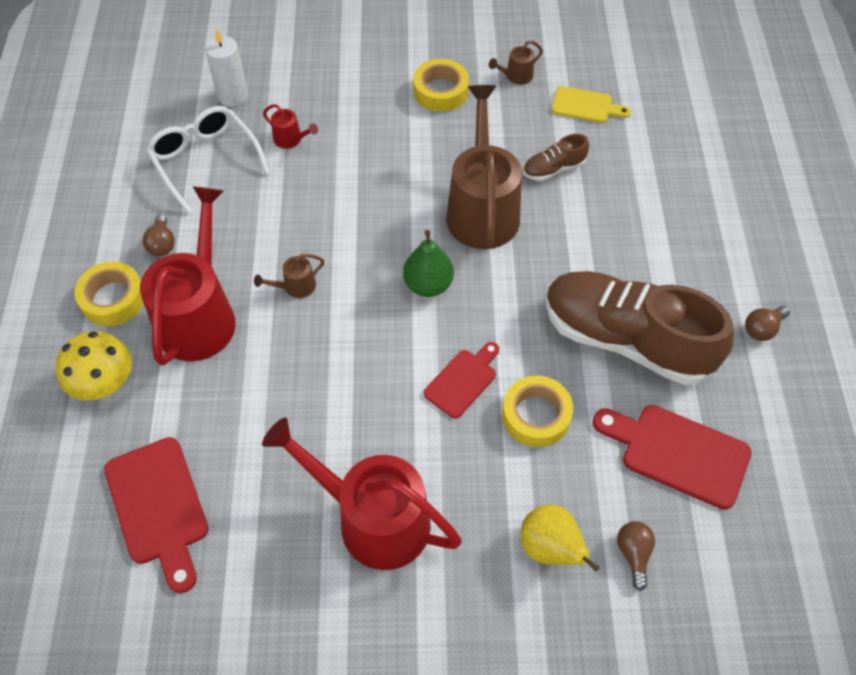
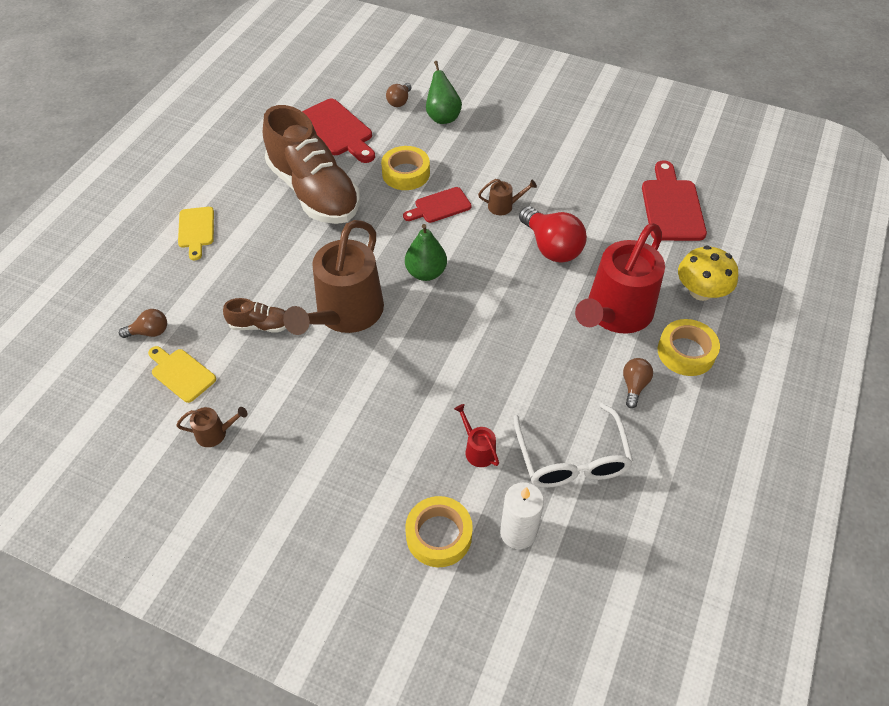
camera: 155 degrees left, 5 degrees down
brown watering can [254,254,324,298] -> brown watering can moved to [478,179,537,215]
red watering can [262,418,462,570] -> none
yellow tape [413,59,469,112] -> yellow tape moved to [405,496,473,567]
yellow pear [520,505,599,572] -> green pear [426,61,462,124]
brown light bulb [745,306,790,341] -> brown light bulb moved to [119,309,167,338]
none -> yellow cutting board [178,207,214,260]
none -> red light bulb [519,206,587,263]

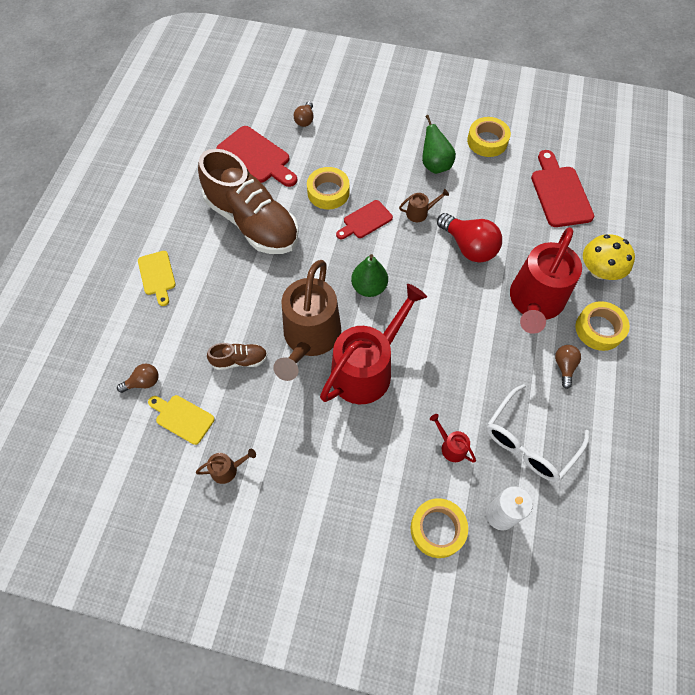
camera: 10 degrees left, 10 degrees up
green pear [426,61,462,124] -> green pear moved to [422,115,456,174]
white glasses [514,403,633,488] -> white glasses turned 60 degrees clockwise [487,384,589,482]
none -> red watering can [320,284,427,404]
none -> yellow tape [467,117,511,157]

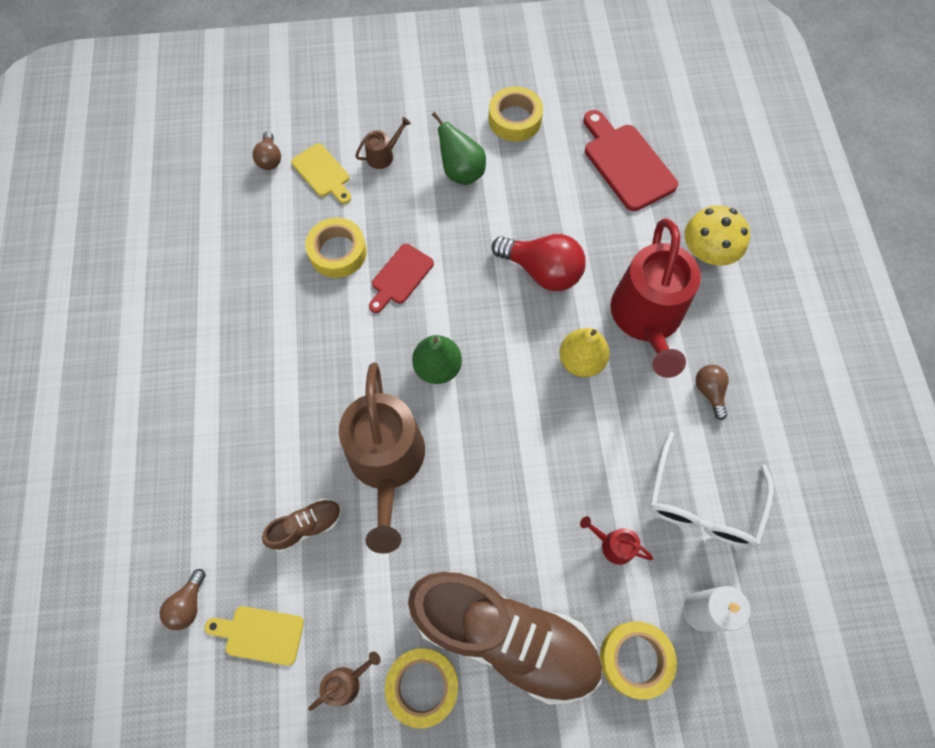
camera: 20 degrees left, 5 degrees up
brown light bulb [117,364,159,393] -> brown light bulb turned 150 degrees clockwise [160,569,206,630]
yellow cutting board [138,251,176,306] -> yellow cutting board moved to [291,143,351,204]
brown shoe [198,149,299,254] -> brown shoe moved to [408,571,602,705]
red cutting board [216,126,297,187] -> none
red watering can [320,284,427,404] -> none
brown watering can [399,189,449,222] -> brown watering can moved to [355,117,411,169]
yellow tape [575,301,630,351] -> yellow tape moved to [385,648,458,728]
none -> yellow pear [559,328,610,377]

